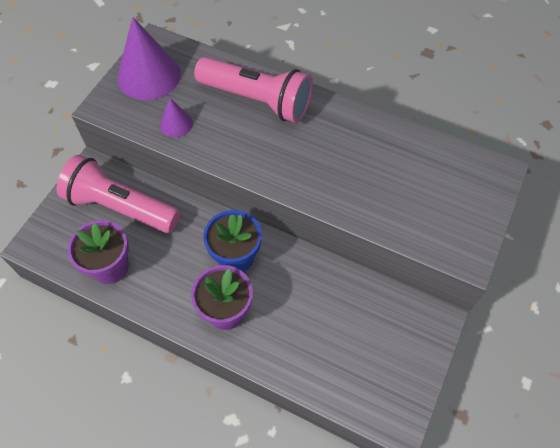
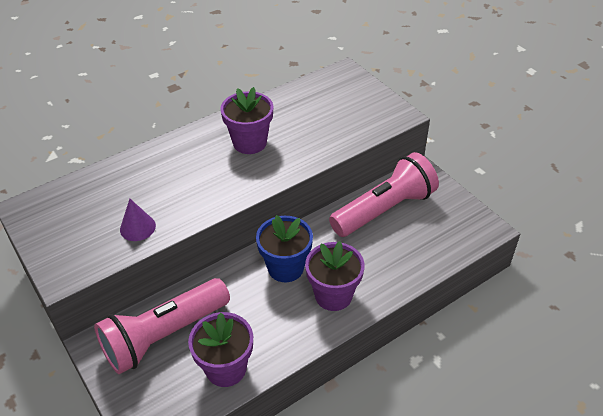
camera: 60 degrees left, 15 degrees down
purple cone [117,17,181,100] -> none
pink flashlight [194,57,313,123] -> pink flashlight moved to [329,152,439,237]
none -> purple flower pot [220,87,273,154]

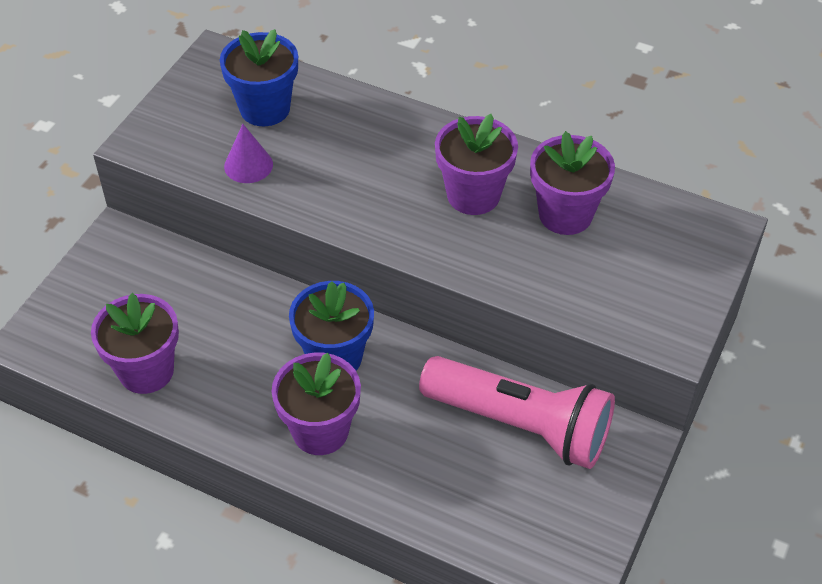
camera: 60 degrees right, 5 degrees up
pink flashlight [94,278,230,374] -> none
none -> blue flower pot [220,29,298,126]
none -> purple flower pot [530,131,615,235]

